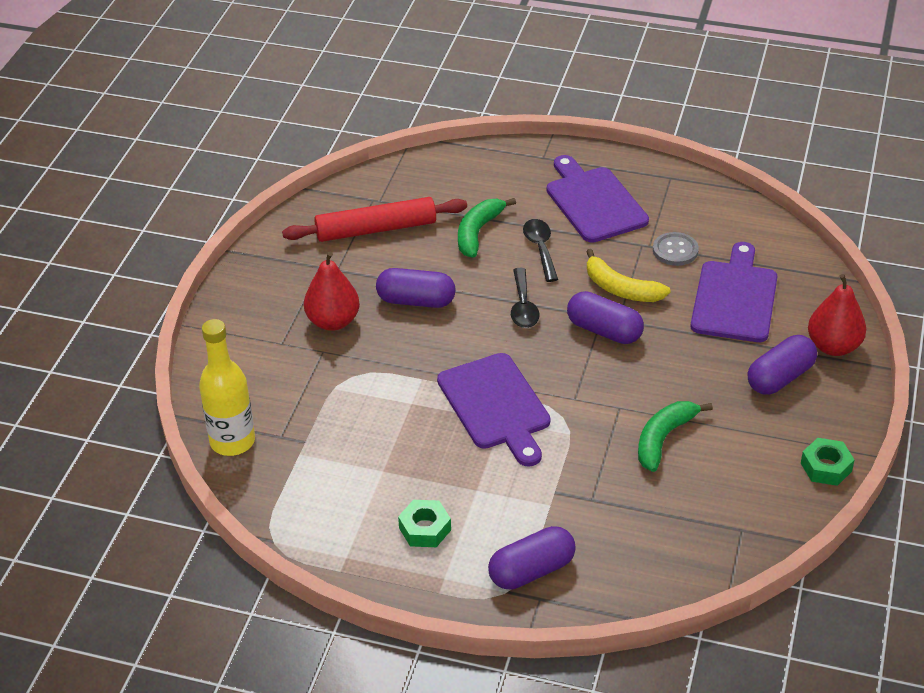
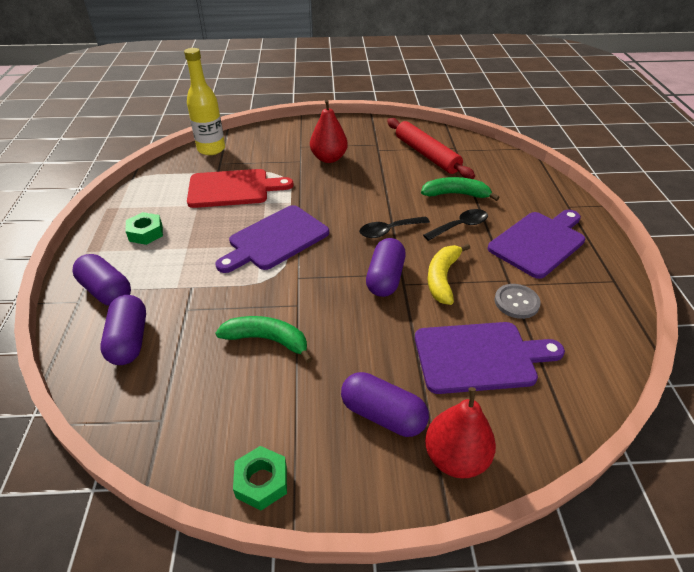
camera: 70 degrees right, 0 degrees up
purple capsule [376,268,455,308] -> purple capsule moved to [100,295,146,365]
none -> red cutting board [187,169,294,208]

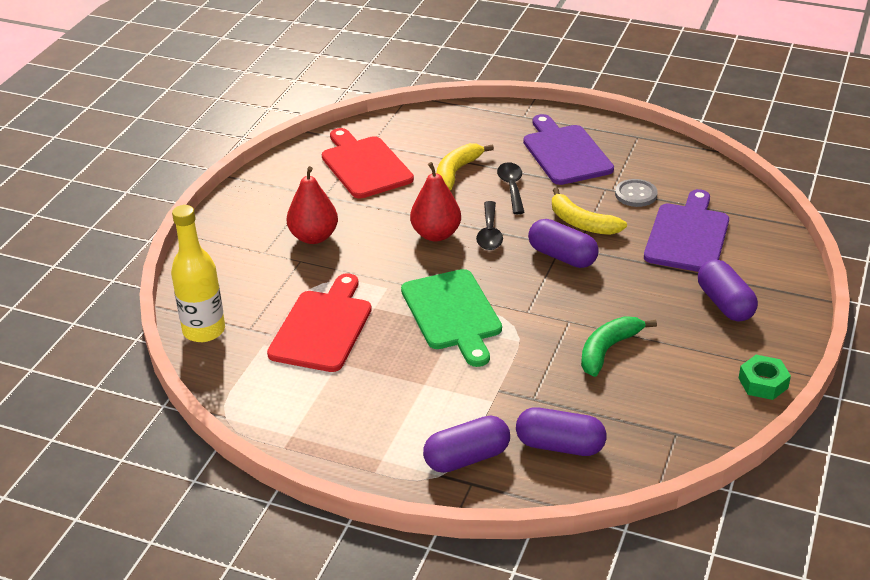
camera: 65 degrees left, 5 degrees down
green nut [125,212,163,245] -> none
purple cutting board [216,205,329,273] -> green cutting board [401,269,502,367]
purple capsule [341,372,429,437] -> purple capsule turned 75 degrees counterclockwise [698,259,758,322]
red rolling pin [387,118,475,179] -> red cutting board [322,128,414,199]
green banana [421,177,500,201] -> yellow banana [436,143,494,190]
red pear [425,387,496,478] -> red pear moved to [410,162,461,242]

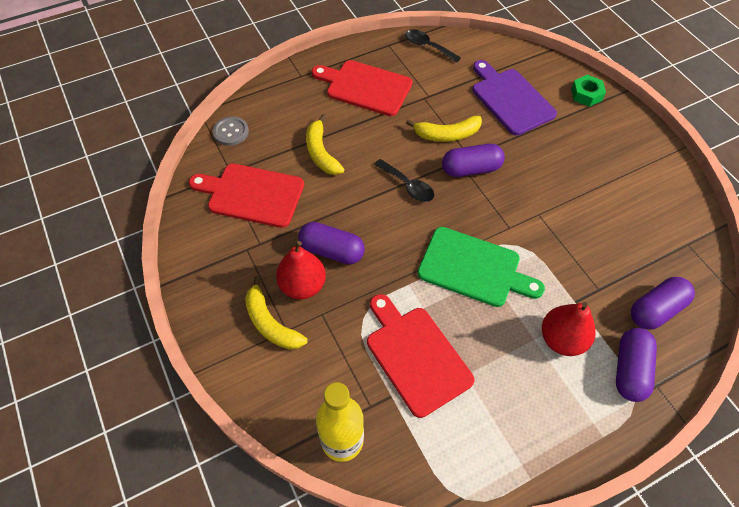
camera: 50 degrees left, 20 degrees up
red pear [410,162,461,242] -> red pear moved to [542,302,596,356]
black spoon [497,162,525,214] -> black spoon moved to [405,30,461,63]
purple cutting board [523,114,614,185] -> red cutting board [312,60,412,116]
green banana [581,316,657,377] -> none
grey button [615,179,658,207] -> grey button moved to [213,116,249,146]
purple capsule [698,259,758,322] -> purple capsule moved to [298,222,365,264]
green nut [739,355,791,400] -> green nut moved to [571,75,606,107]
none -> yellow banana [245,276,307,349]

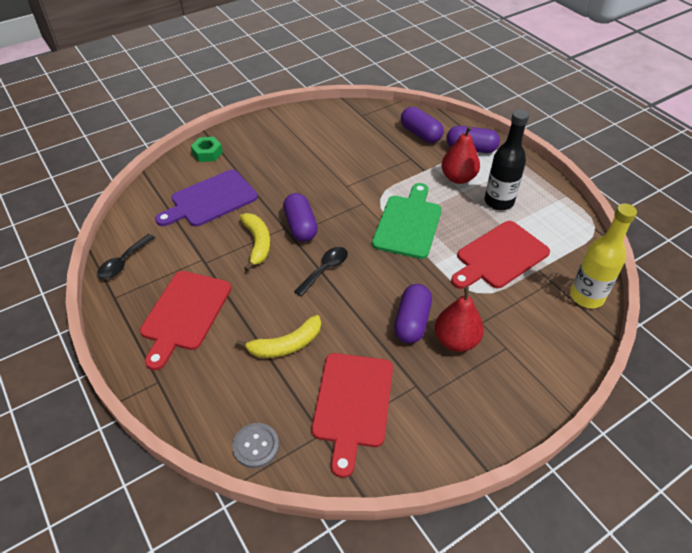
camera: 95 degrees left, 10 degrees down
yellow banana [245,276,307,349] -> none
none -> black bottle [484,110,529,210]

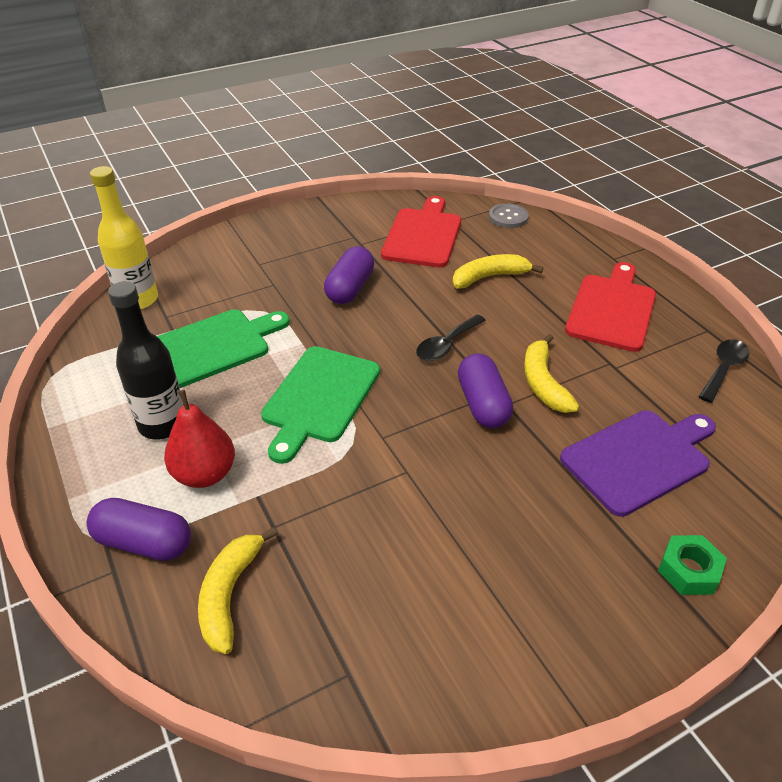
camera: 175 degrees left, 5 degrees down
purple capsule [401,107,444,143] -> yellow banana [198,527,278,654]
red pear [435,287,484,352] -> none
red cutting board [451,221,550,289] -> green cutting board [157,309,290,388]

